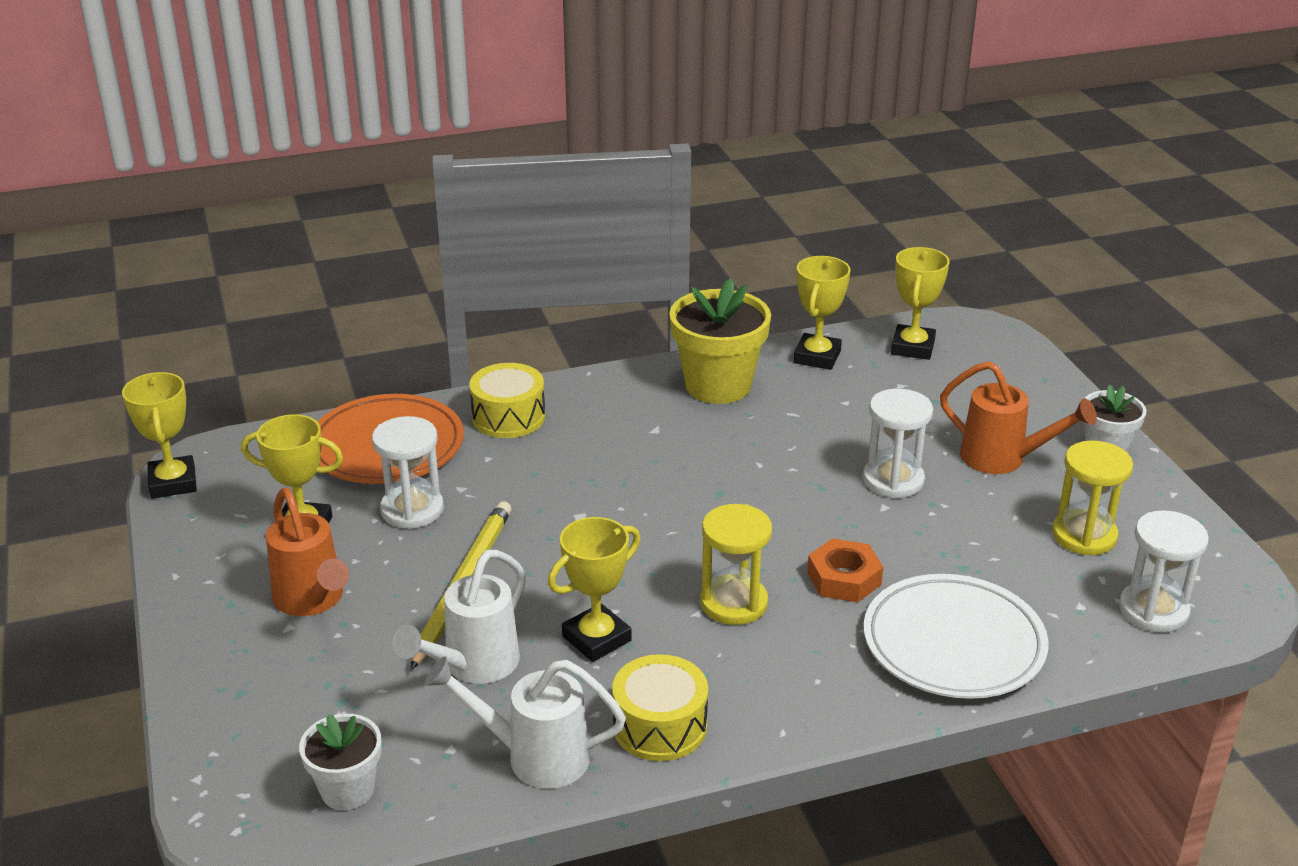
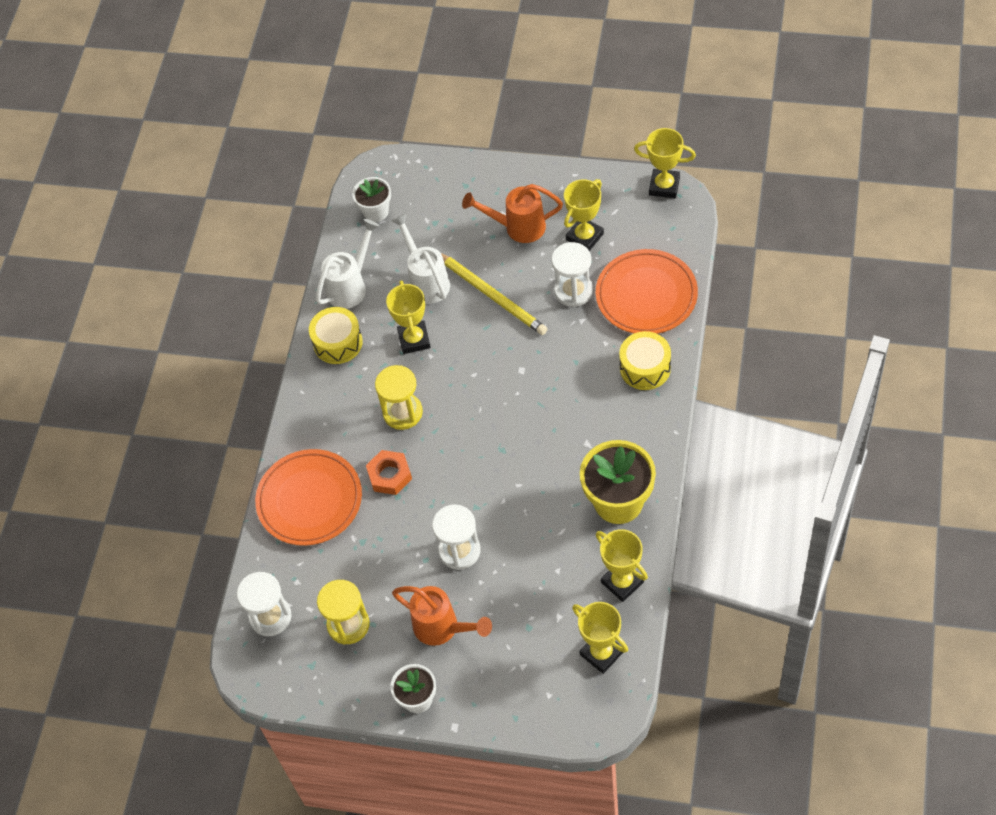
camera: 125 degrees right, 25 degrees up
white plate [863,574,1049,699] -> orange plate [255,449,362,546]
orange watering can [940,361,1097,474] -> orange watering can turned 120 degrees counterclockwise [392,586,492,646]

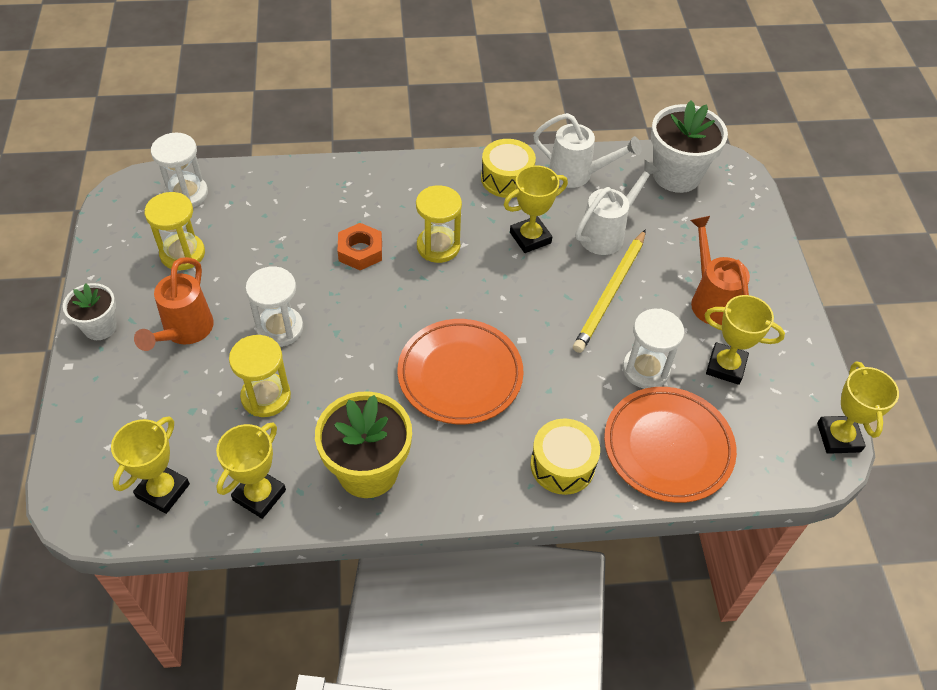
camera: 65 degrees right, 5 degrees down
orange plate [255,449,362,546] -> orange plate moved to [397,319,524,424]
white flower pot [352,177,391,222] -> white flower pot [651,100,728,193], size x1.72
none -> yellow hourglass [229,335,291,417]

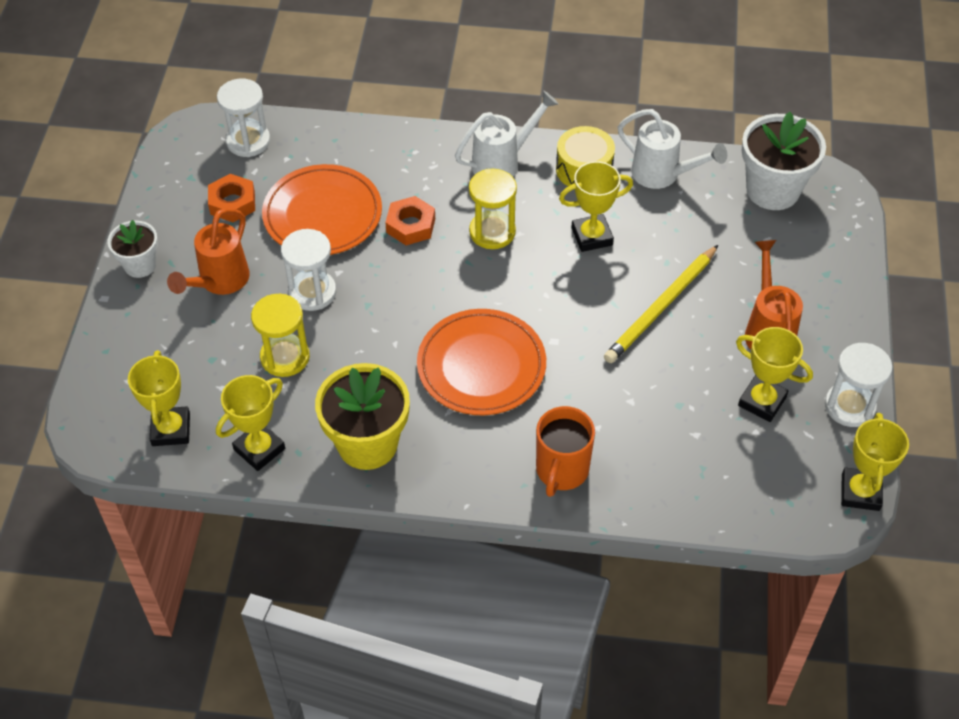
camera: 15 degrees right, 0 degrees up
yellow trophy [111,416,190,514] -> yellow trophy turned 45 degrees counterclockwise [128,350,190,446]
yellow hourglass [144,192,205,270] -> orange nut [208,174,255,222]
yellow drum [531,418,600,495] -> orange mug [536,406,595,497]
white watering can [575,160,660,255] -> white watering can moved to [455,91,558,177]
orange plate [604,387,737,503] -> orange plate moved to [262,164,382,255]
white hourglass [622,309,684,389] -> white hourglass moved to [825,343,893,427]

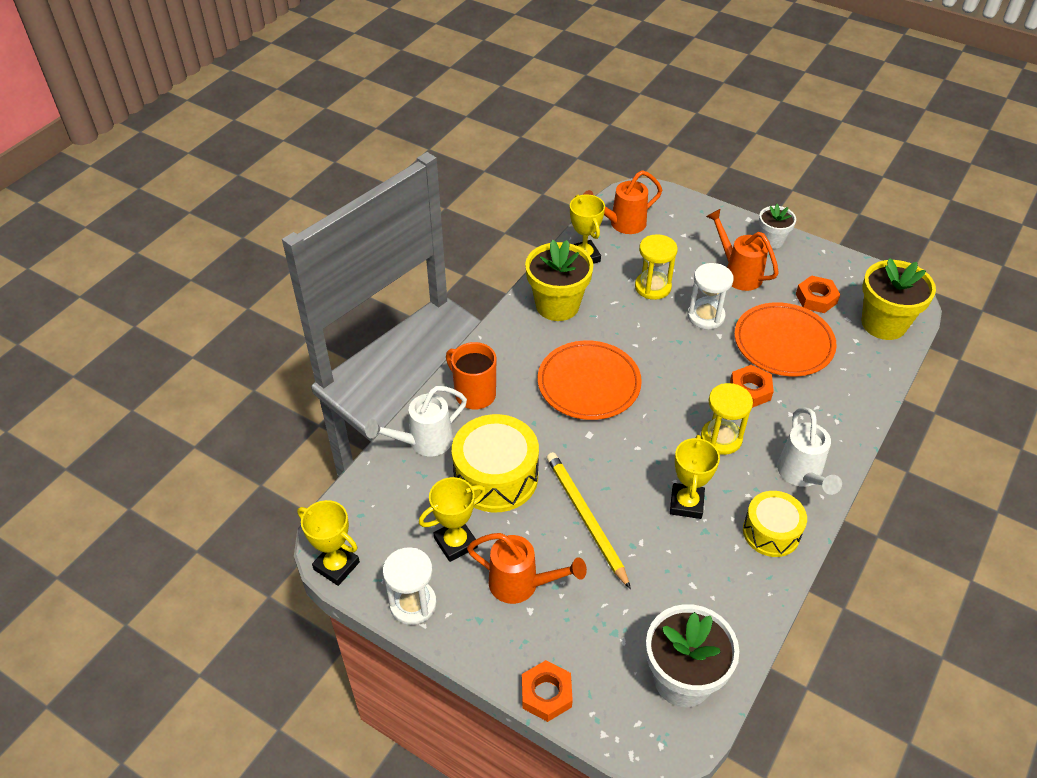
camera: 115 degrees right, 5 degrees down
yellow trophy [128,350,190,446] -> orange watering can [583,170,662,234]
white hourglass [217,79,270,157] -> yellow flower pot [862,258,936,340]
white watering can [617,109,727,189] -> white watering can moved to [365,386,467,456]
none -> yellow drum [452,414,539,512]
none -> orange nut [522,660,573,722]

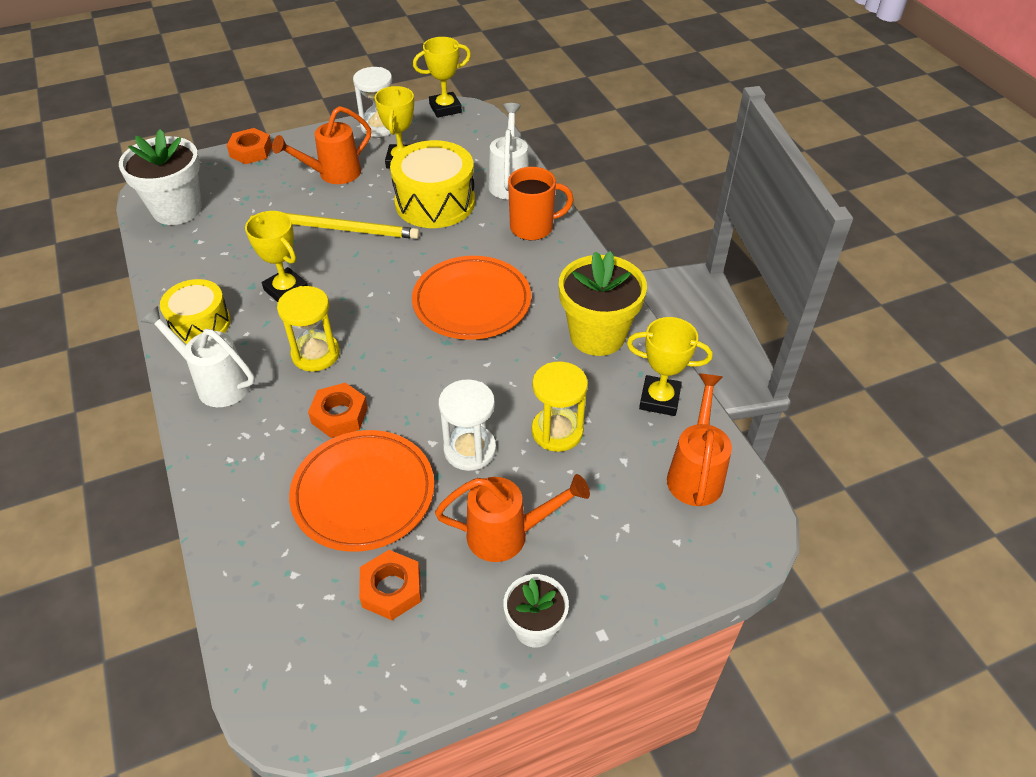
camera: 125 degrees right, 0 degrees up
yellow flower pot [862,258,936,340] -> none

